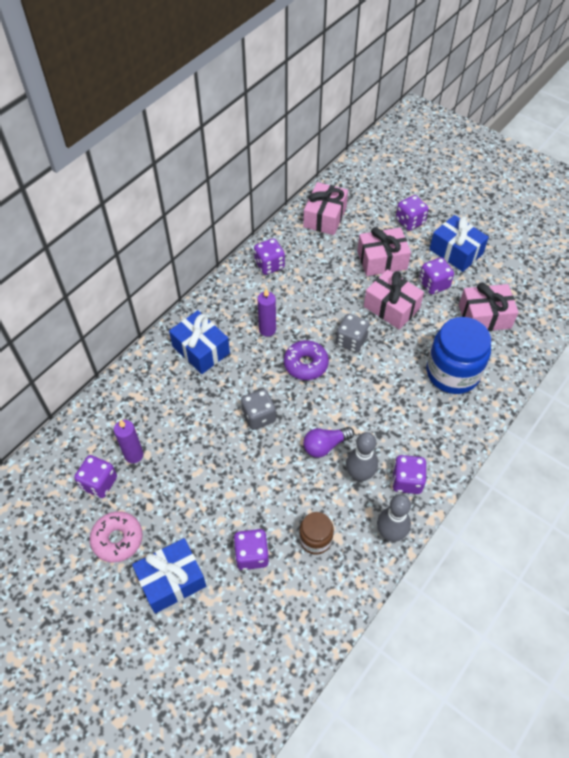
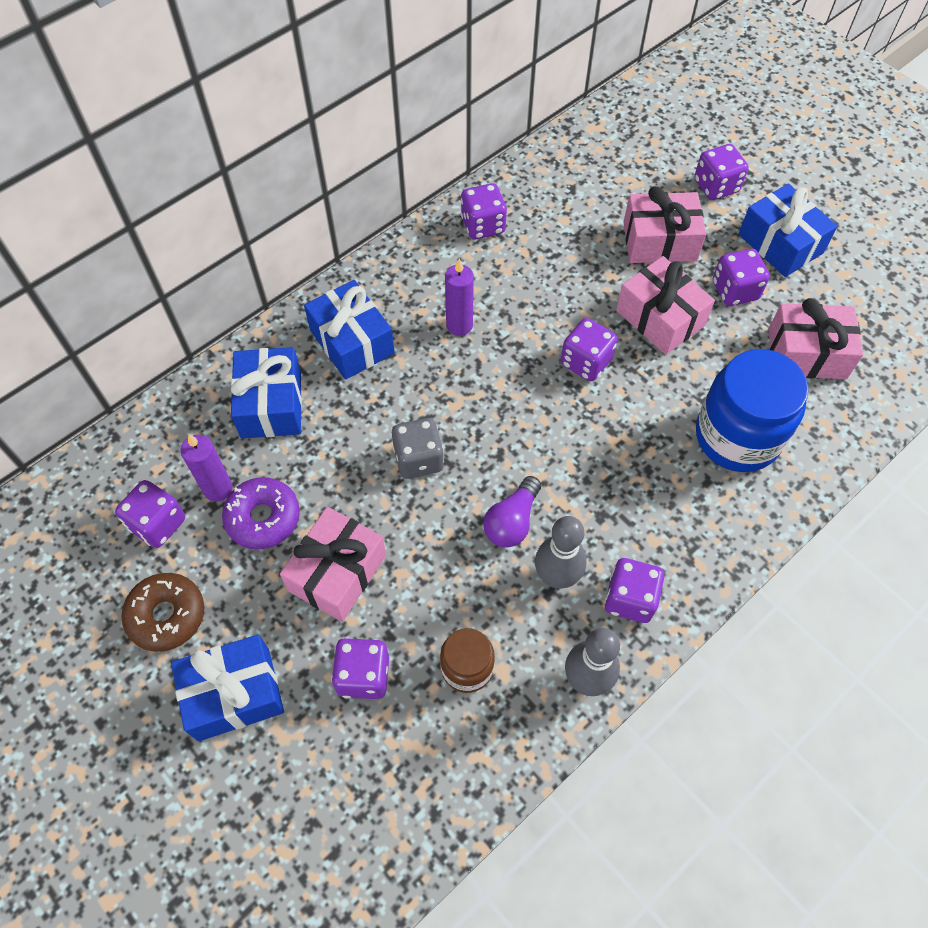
camera: 10 degrees right, 5 degrees up
pink donut [90,511,143,563] -> brown donut [121,573,204,652]
purple donut [284,340,329,380] -> purple donut moved to [222,477,300,549]
pink gift [303,182,348,235] -> pink gift moved to [280,507,386,622]
purple light bulb [303,427,354,458] -> purple light bulb turned 45 degrees counterclockwise [483,476,541,547]
grey dice [336,314,370,353] -> purple dice [561,318,618,381]
none -> blue gift [231,347,302,439]

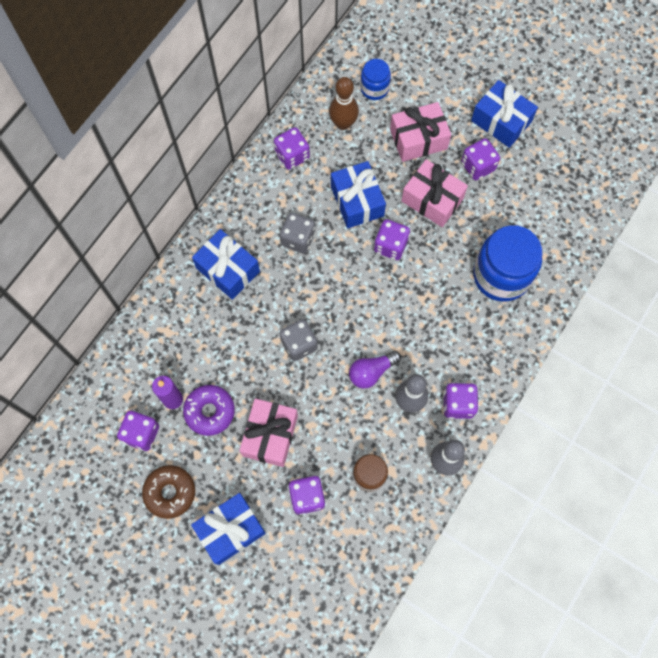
camera: 15 degrees left, 10 degrees up
blue gift [231,347,302,439] -> blue gift moved to [331,161,386,228]
purple candle [445,259,474,336] -> grey dice [280,213,315,253]
purple light bulb [483,476,541,547] -> purple light bulb turned 45 degrees clockwise [349,351,401,389]
purple dice [694,144,748,200] -> none
pink gift [768,298,863,379] -> none
none -> brown bowling pin [329,77,359,130]
none -> blue jar [361,59,391,100]

